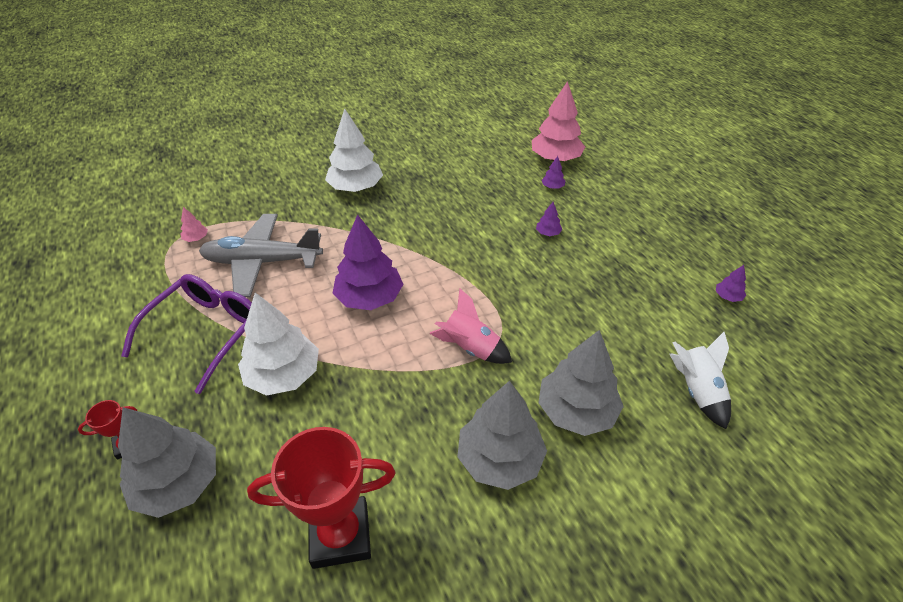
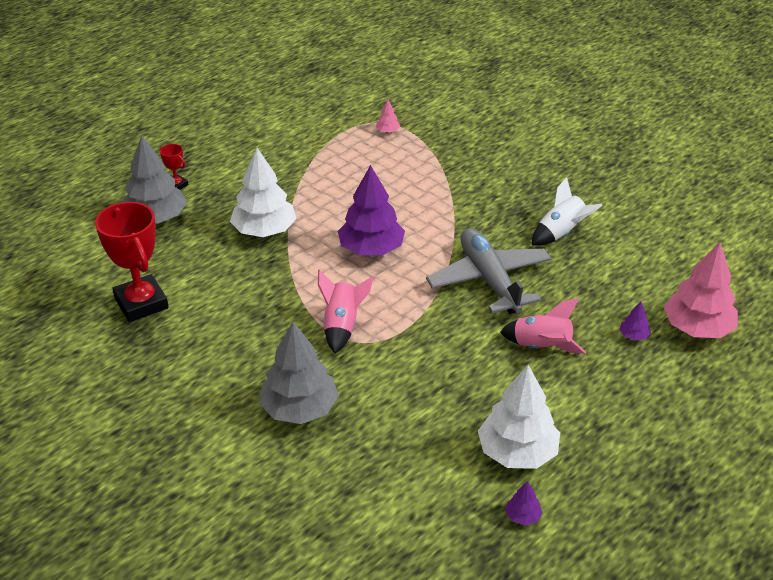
camera: 70 degrees right, 5 degrees down
purple glasses [121,274,252,394] -> none
grey plane [199,214,323,297] -> grey plane moved to [426,228,552,314]
white tree [325,108,383,192] -> white tree moved to [478,365,560,469]
grey tree [457,381,547,490] -> none
purple tree [536,202,562,236] -> pink rocket [500,298,586,354]
white rocket [670,332,731,429] -> white rocket moved to [532,177,603,246]

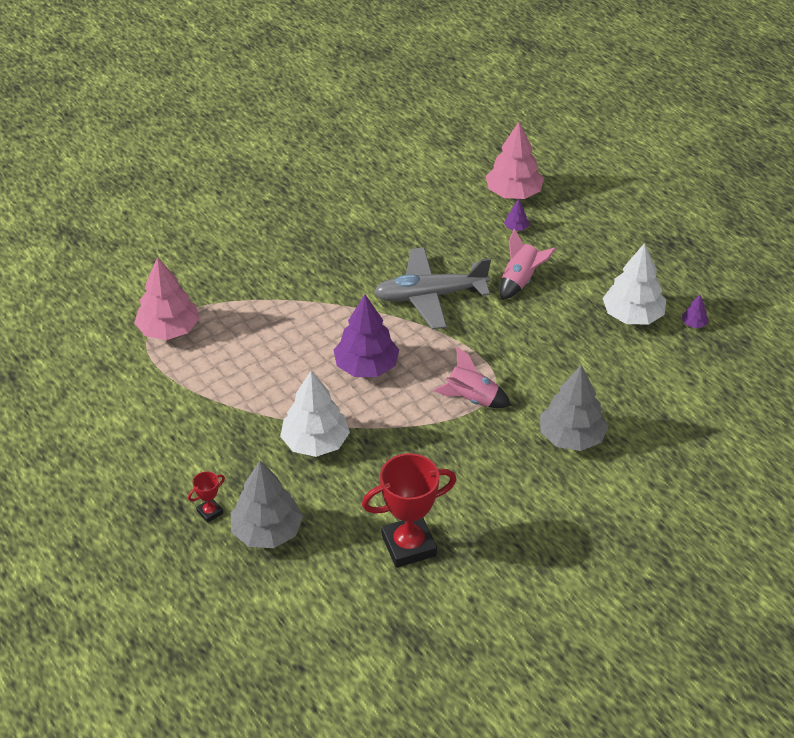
camera: 80 degrees left, 5 degrees up
pink tree [376,100,400,133] -> pink tree [134,257,199,340], size x2.37
white rocket [532,177,603,246] -> none

